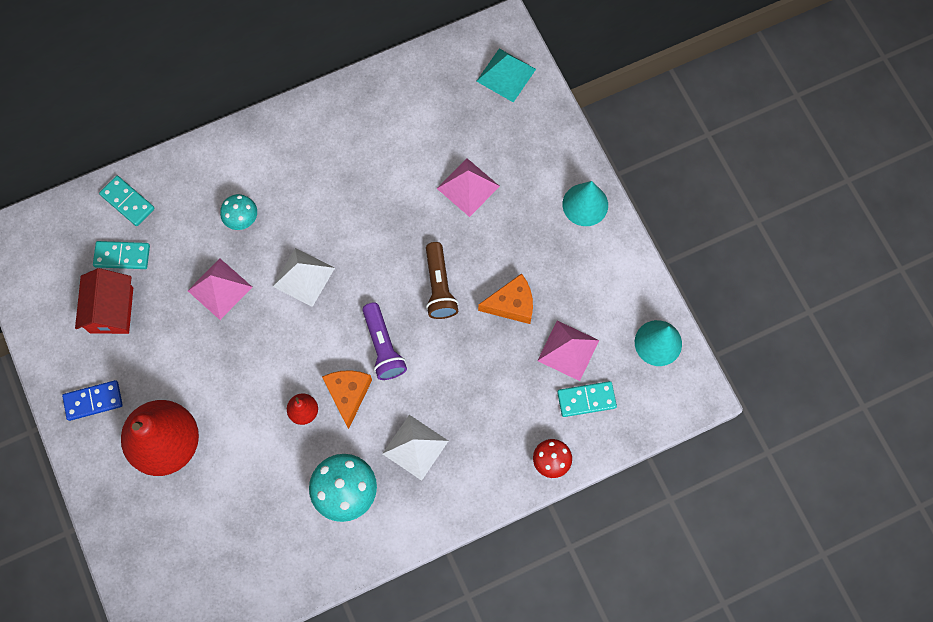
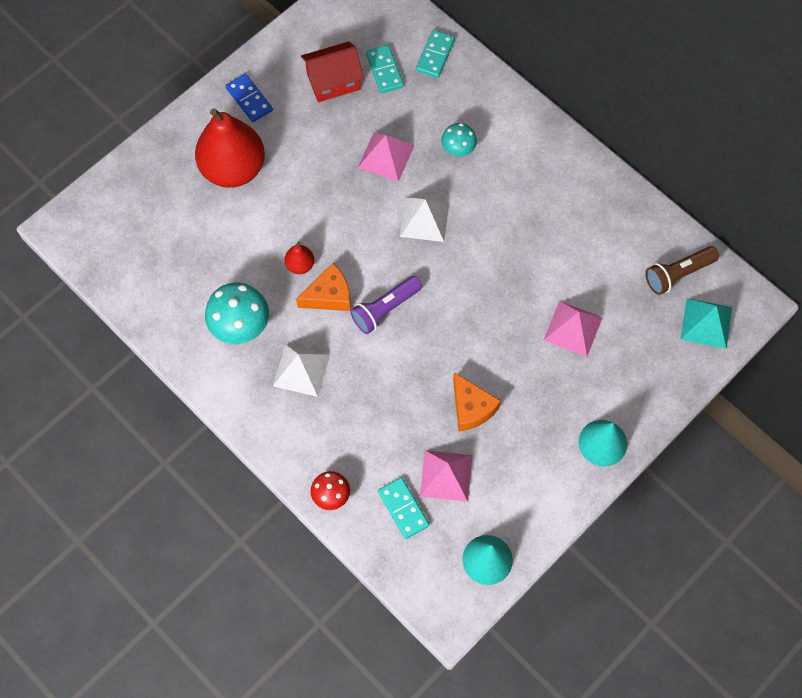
camera: 70 degrees right, 5 degrees down
brown flashlight [426,242,459,319] -> brown flashlight moved to [645,246,719,295]

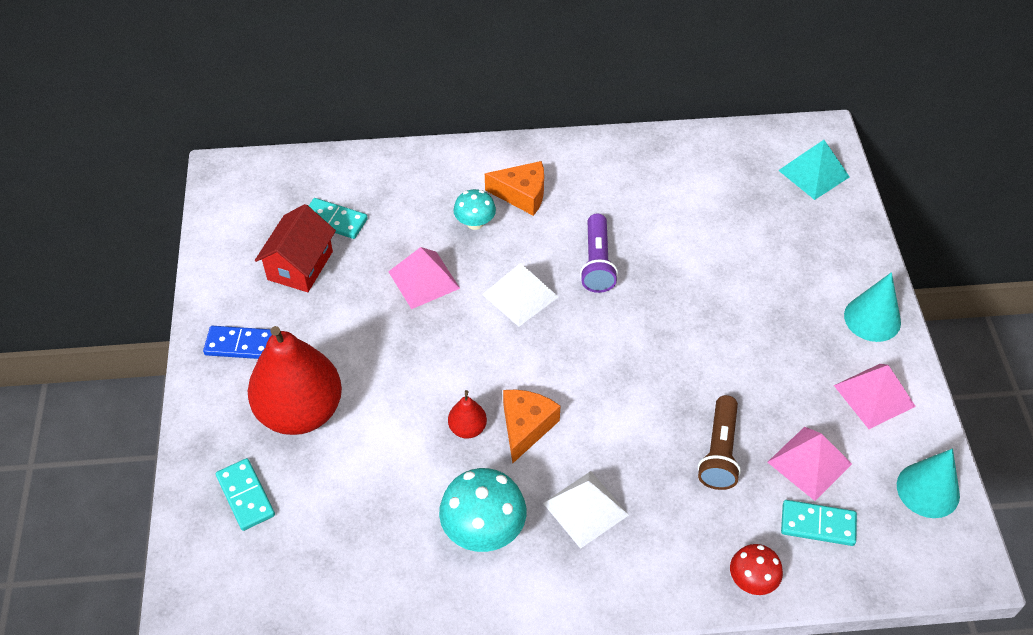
camera: 50 degrees left, 15 degrees down
purple flashlight [350,276,422,334] -> purple flashlight moved to [580,213,618,293]
turquoise domino [416,30,455,78] -> turquoise domino moved to [216,458,275,531]
orange cheese [453,372,501,431] -> orange cheese moved to [485,161,544,216]
pink pyramid [544,301,603,357] -> pink pyramid moved to [834,364,916,429]
brown flashlight [645,246,719,295] -> brown flashlight moved to [698,395,741,490]

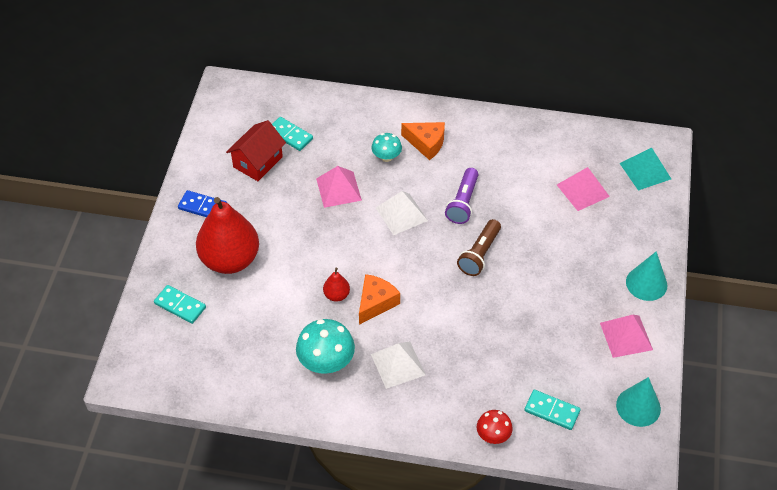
camera: 15 degrees right, 0 degrees up
turquoise domino [216,458,275,531] -> turquoise domino turned 45 degrees counterclockwise [154,285,206,324]
brown flashlight [698,395,741,490] -> brown flashlight moved to [457,219,501,276]
pink pyramid [767,427,852,501] -> pink pyramid moved to [557,167,610,211]

